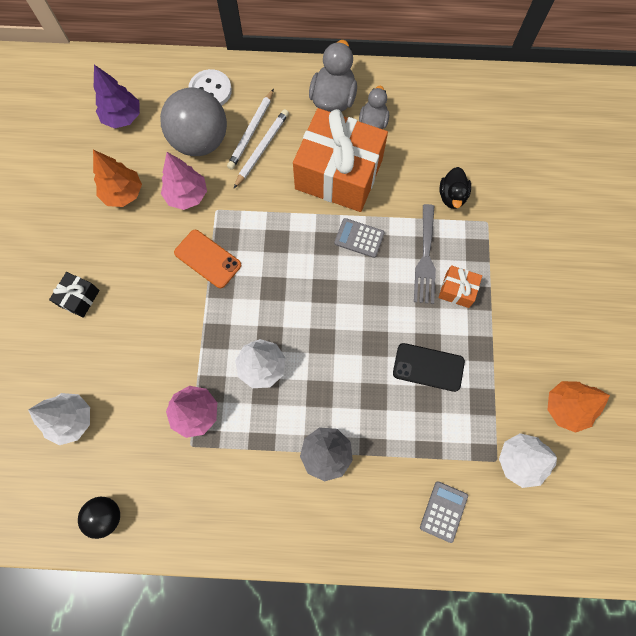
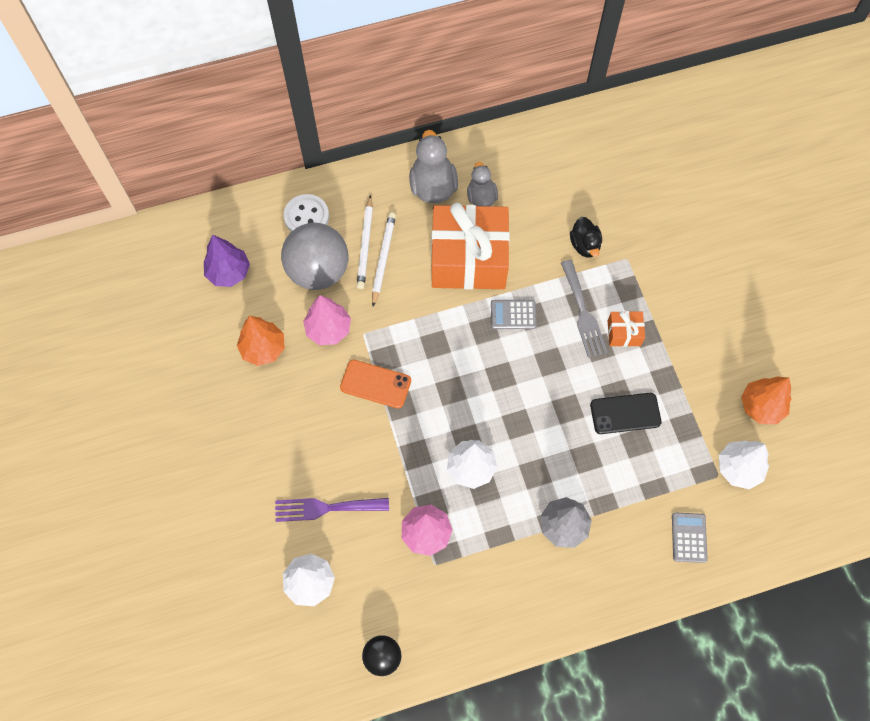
camera: 20 degrees left, 5 degrees down
black gift [49,272,100,318] -> none
none -> purple fork [275,498,389,522]

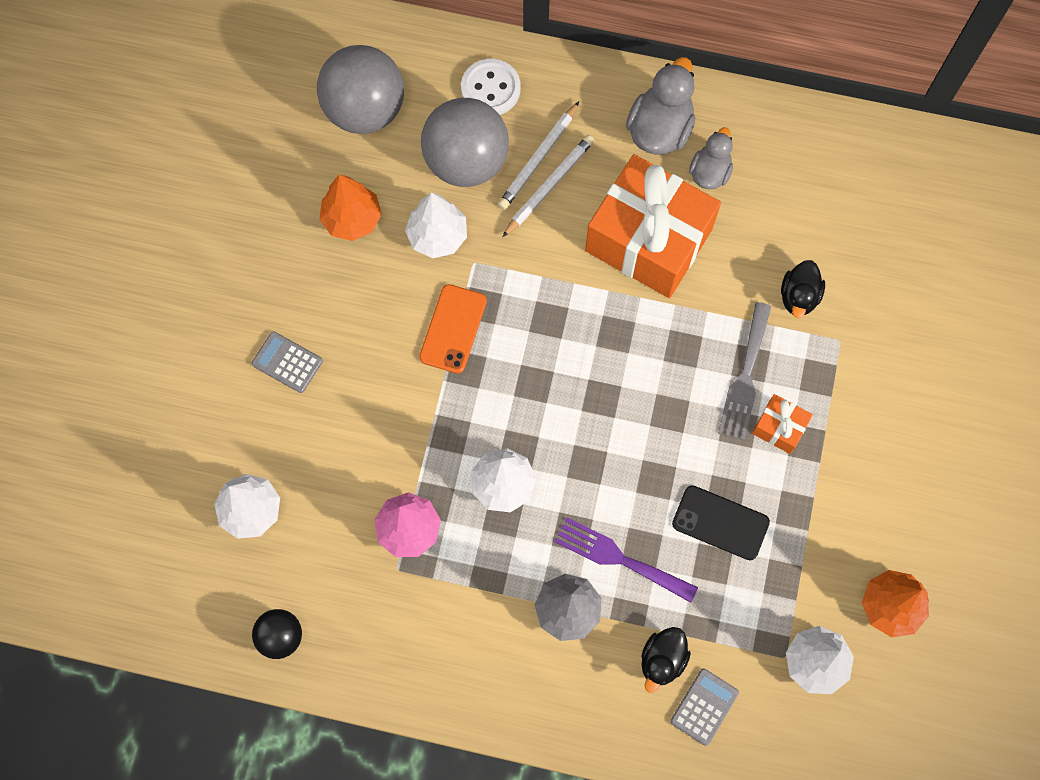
camera: 30 degrees right, 5 degrees up
purple tree [204,235,250,287] -> grey ball [317,45,404,134]
purple fork [275,498,389,522] -> purple fork moved to [554,517,698,603]
pink tree [303,295,351,345] -> white tree [405,192,467,258]
orange phone [340,360,411,409] -> orange phone turned 60 degrees clockwise [419,284,487,374]
grey calculator [491,300,537,329] -> grey calculator moved to [252,331,323,393]
none -> black duck [641,627,691,693]

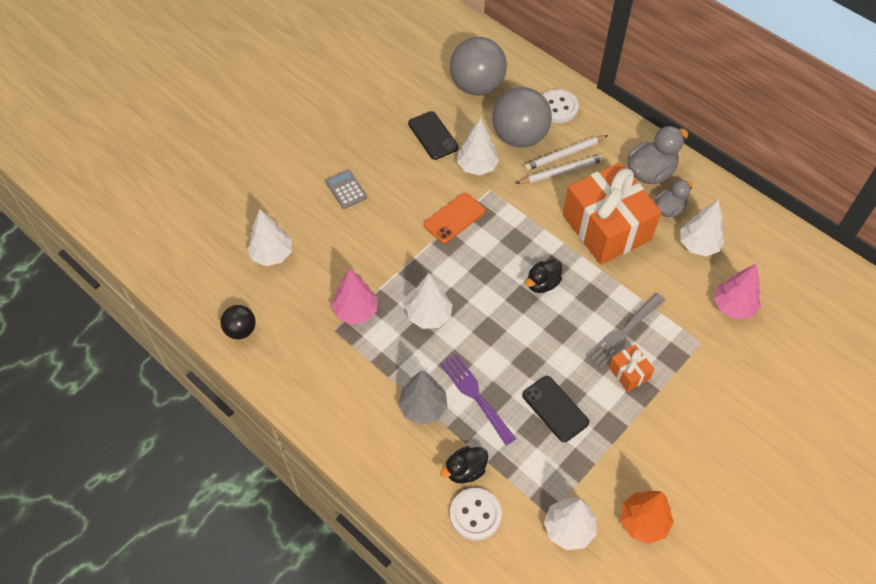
camera: 30 degrees right, 15 degrees down
orange tree [319,174,382,241] -> black phone [408,111,459,160]
grey calculator [670,669,739,746] -> white button [450,488,502,541]
black duck [781,260,825,318] -> black duck moved to [525,259,562,293]
none -> white tree [680,200,725,257]
none -> pink tree [714,263,761,319]

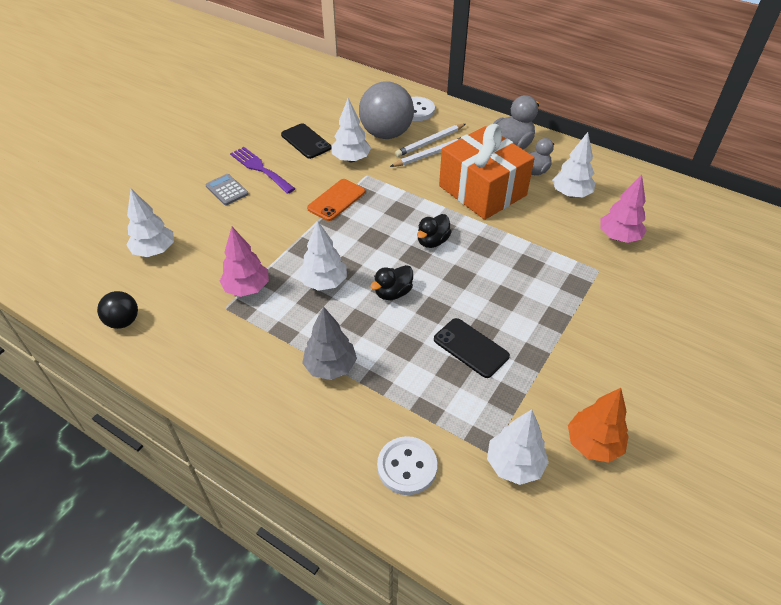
camera: 10 degrees left, 10 degrees down
purple fork [440,354,516,445] -> purple fork moved to [230,147,295,194]
black duck [440,446,488,483] -> black duck moved to [370,265,413,300]
grey ball [450,37,507,96] -> none
grey fork [586,293,665,368] -> none
orange gift [609,345,654,392] -> none

